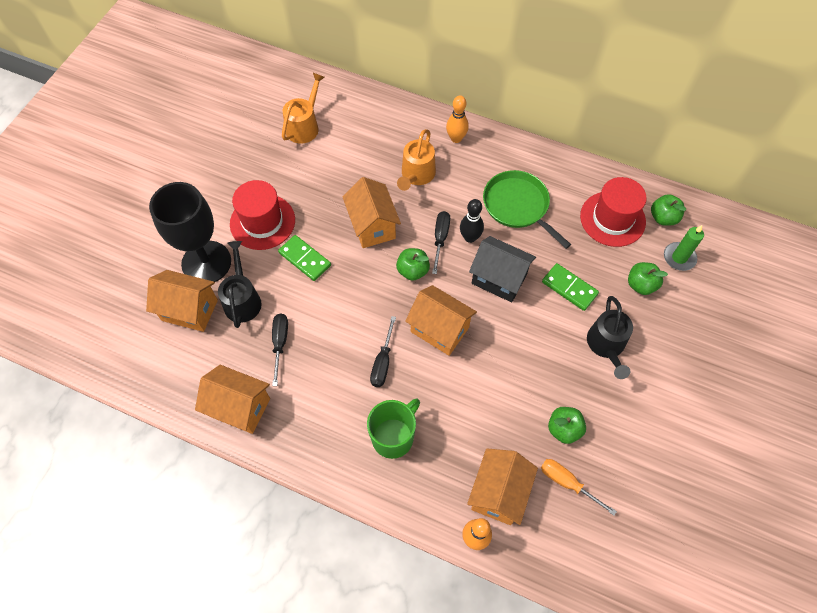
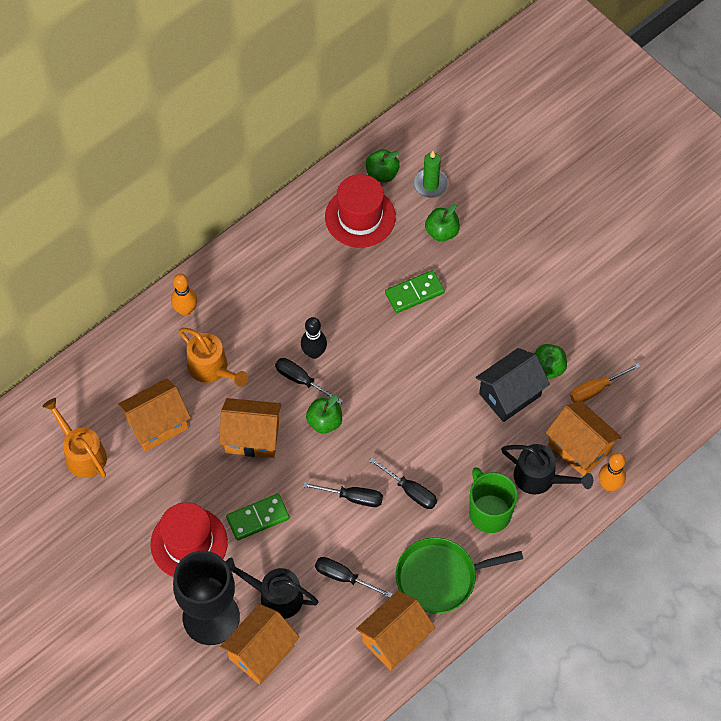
camera: 65 degrees left, 0 degrees up
orange house [405,285,477,356] -> orange house moved to [118,378,191,451]
black house [469,236,536,302] -> black house moved to [475,348,550,422]
green pan [483,170,571,249] -> green pan moved to [396,537,523,614]
black watering can [587,296,633,379] -> black watering can moved to [501,444,593,495]
none -> black screwdriver [303,482,383,507]

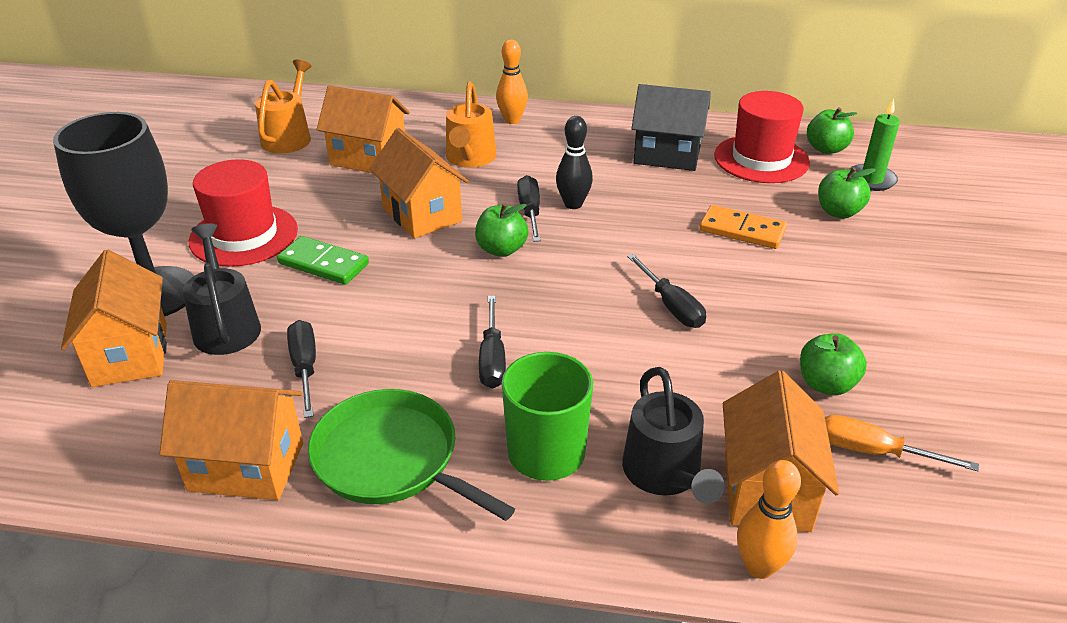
camera: 50 degrees right, 25 degrees down
orange house [220,604,300,685] -> orange house turned 75 degrees clockwise [61,250,167,387]
black screwdriver [303,482,383,507] -> black screwdriver moved to [627,254,706,328]
green domino [385,270,445,313] -> orange domino [699,205,787,249]
black house [475,348,550,422] -> black house moved to [631,84,711,171]

